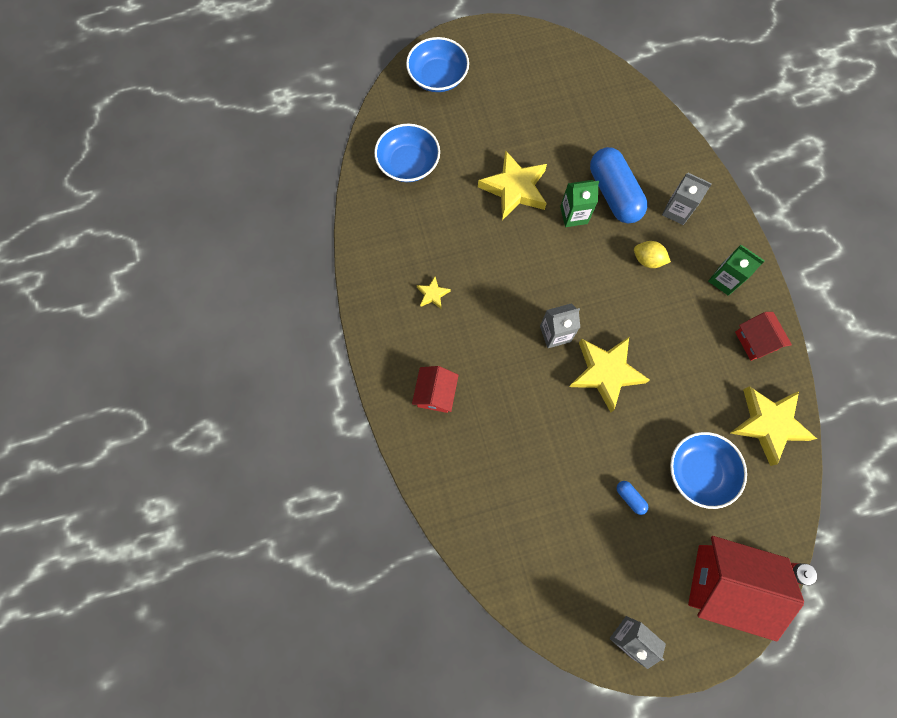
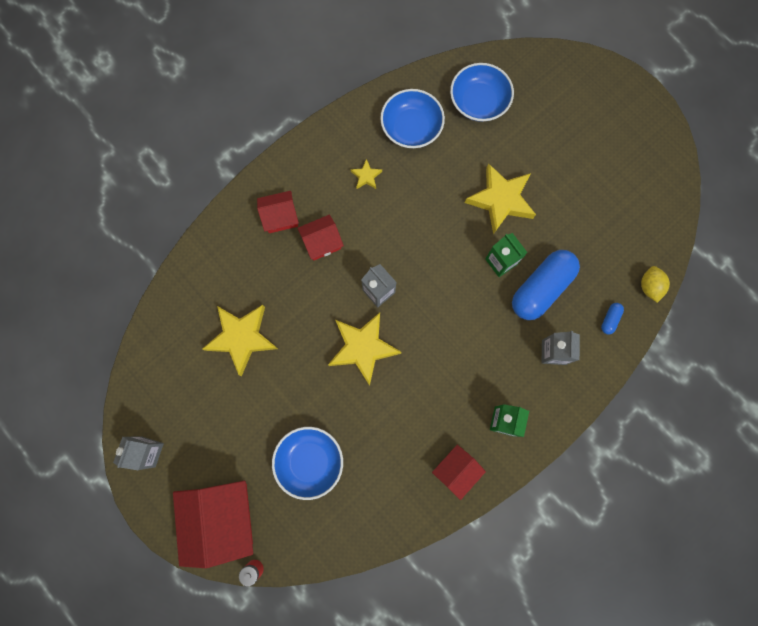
camera: 65 degrees right, 5 degrees up
blue bowl [406,37,469,92] -> blue bowl moved to [380,89,445,148]
blue capsule [617,481,648,515] -> blue capsule moved to [601,303,624,334]
yellow lemon [634,241,671,268] -> yellow lemon moved to [641,266,670,303]
yellow star [730,386,817,466] -> yellow star moved to [202,305,278,376]
none -> red house [297,215,344,260]

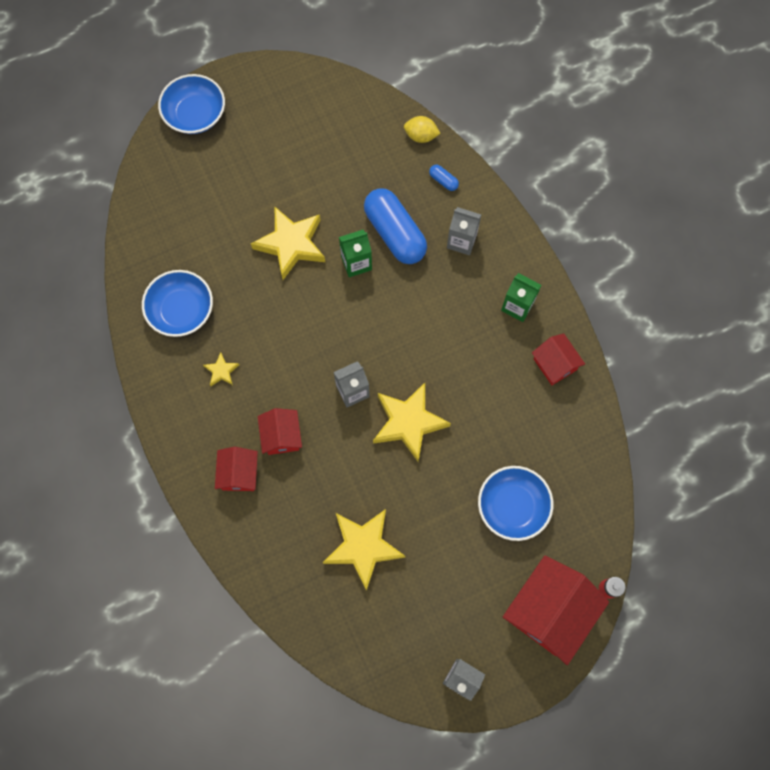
camera: 75 degrees left, 5 degrees down
red house [173,481,253,568] -> red house turned 60 degrees counterclockwise [503,556,609,665]
blue bowl [450,63,514,122] -> blue bowl moved to [158,74,225,134]

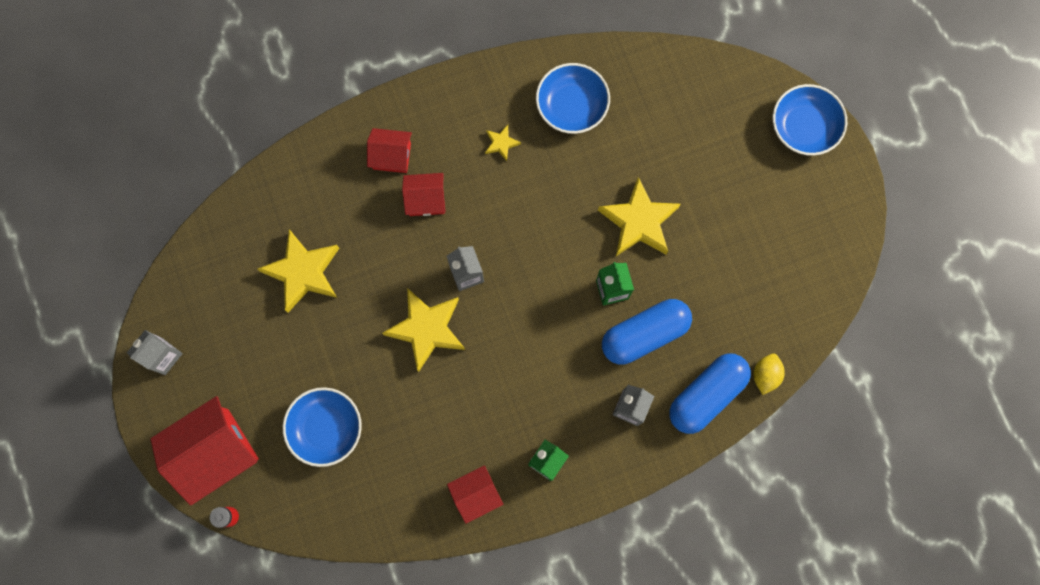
camera: 95 degrees right, 5 degrees up
blue capsule [429,165,459,191] -> blue capsule [669,354,751,434], size x2.46
red house [503,556,609,665] -> red house turned 75 degrees counterclockwise [150,396,259,506]

